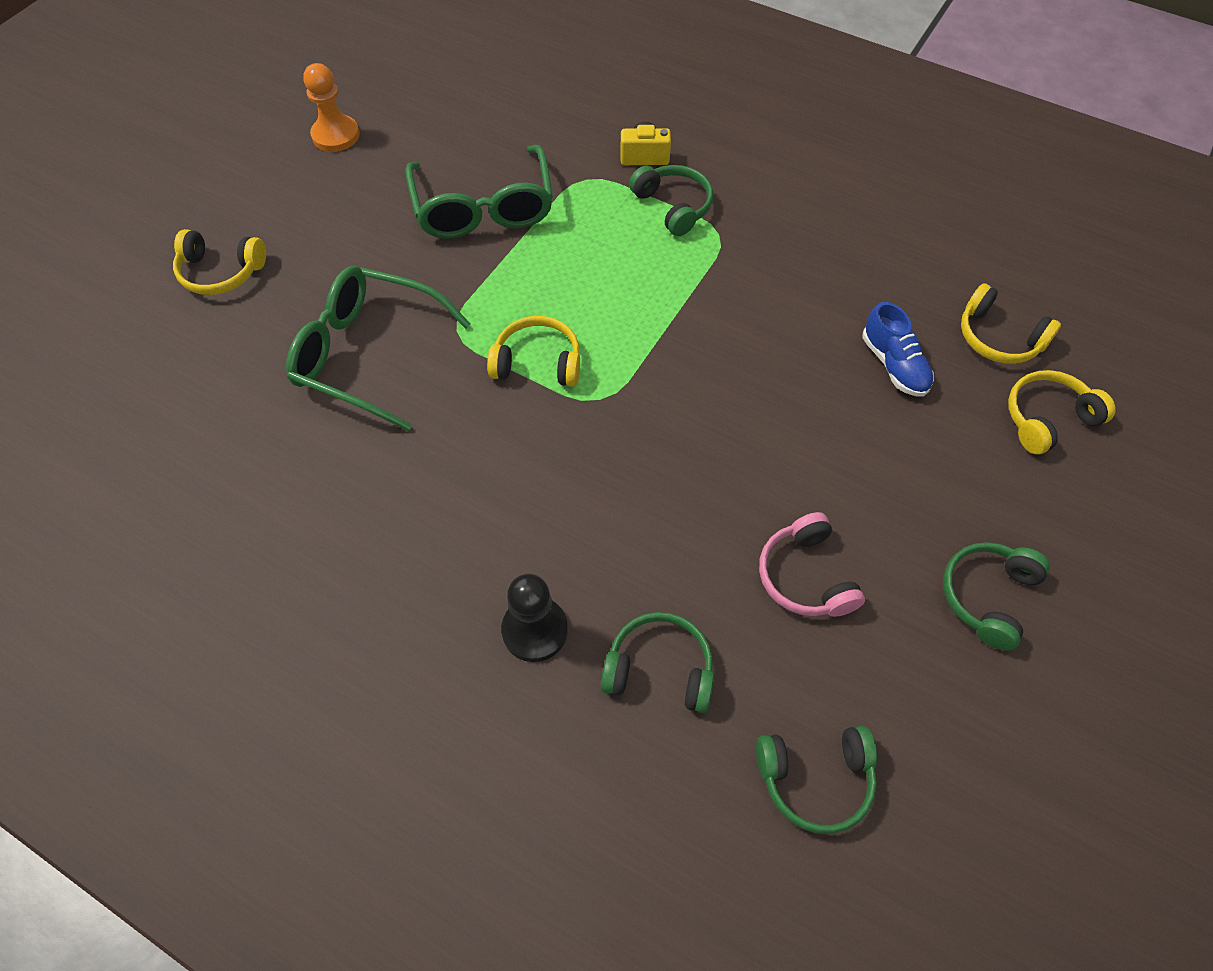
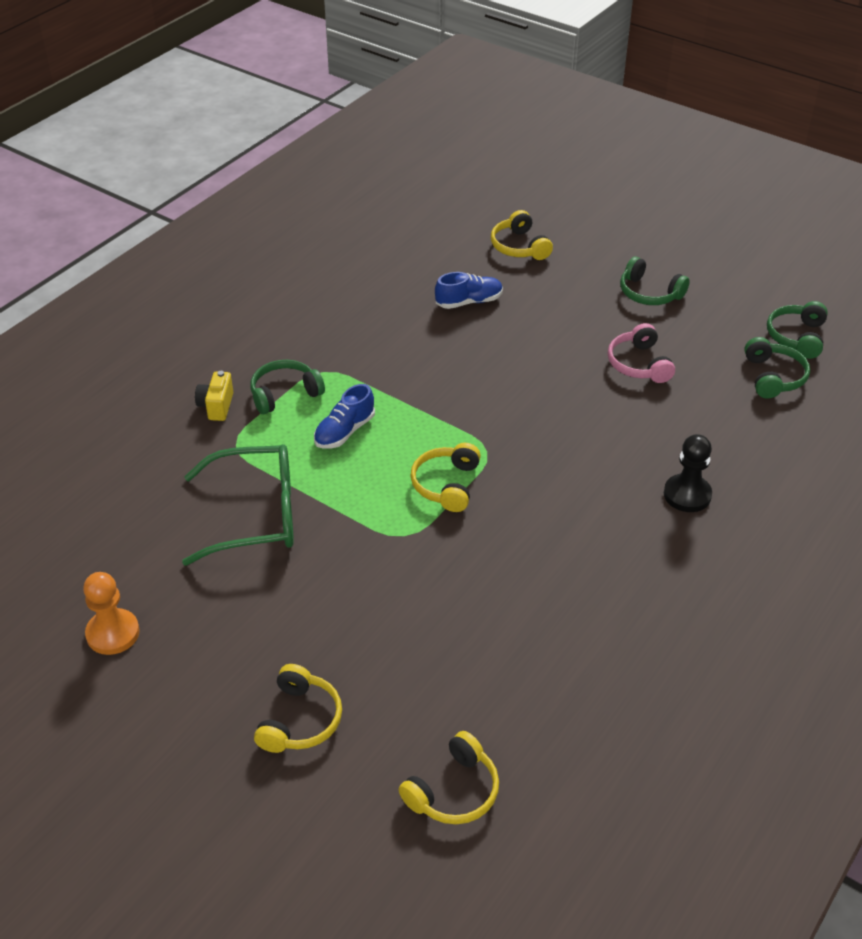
camera: 85 degrees left, 15 degrees down
green glasses [286,266,471,431] -> none
green headphones [601,612,714,713] -> green headphones moved to [767,301,828,359]
pink headphones [759,512,865,617] -> pink headphones turned 90 degrees clockwise [608,323,675,383]
yellow headphones [961,283,1061,364] -> yellow headphones moved to [399,731,499,824]
none -> blue shoe [314,384,375,449]

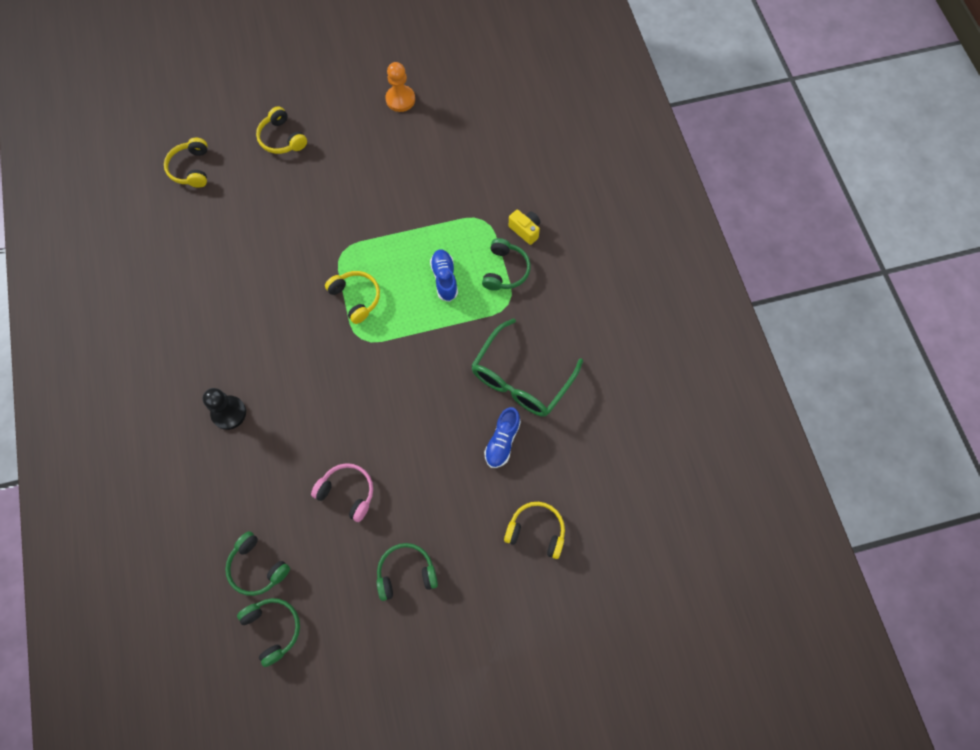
camera: 130 degrees right, 25 degrees up
green glasses [182,444,294,566] -> green glasses moved to [471,318,583,417]

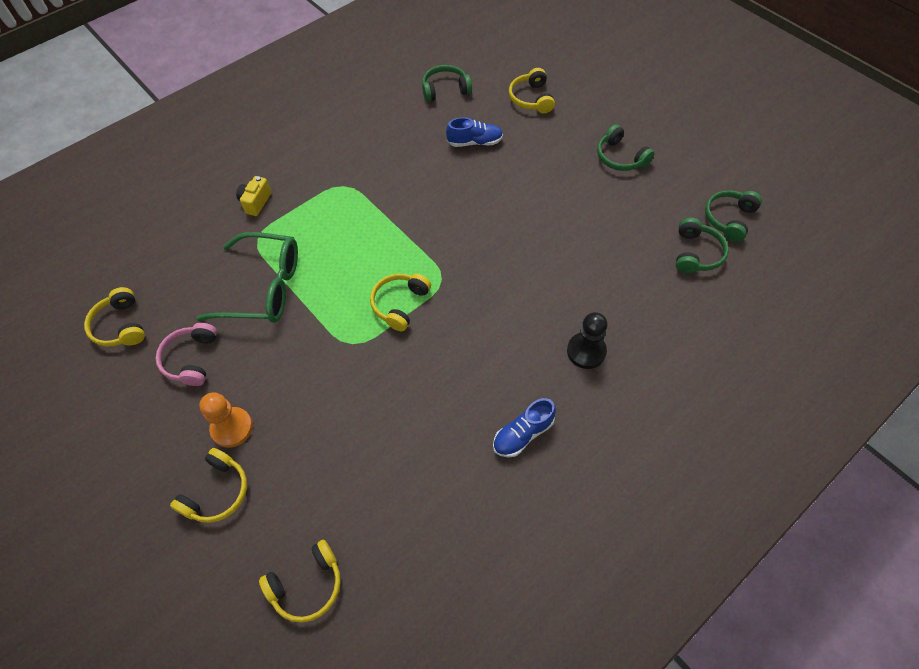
camera: 115 degrees left, 10 degrees down
pink headphones [311,463,373,522] -> pink headphones moved to [155,323,217,386]
orange pawn [386,62,415,112] -> orange pawn moved to [199,392,253,448]
blue shoe [430,249,458,302] -> blue shoe moved to [493,398,556,457]
green glasses [471,318,583,417] -> green glasses moved to [196,232,298,323]
green headphones [482,238,531,291] -> green headphones moved to [422,65,472,102]
none -> yellow headphones [84,287,145,347]

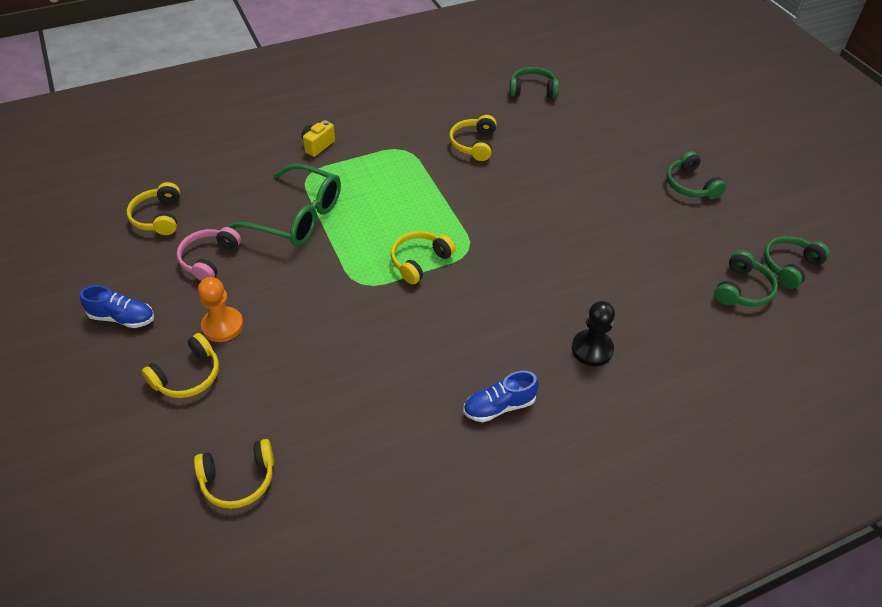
camera: 15 degrees right, 10 degrees down
blue shoe [446,117,503,147] -> blue shoe moved to [80,285,154,328]
yellow headphones [509,68,555,113] -> yellow headphones moved to [449,115,497,161]

